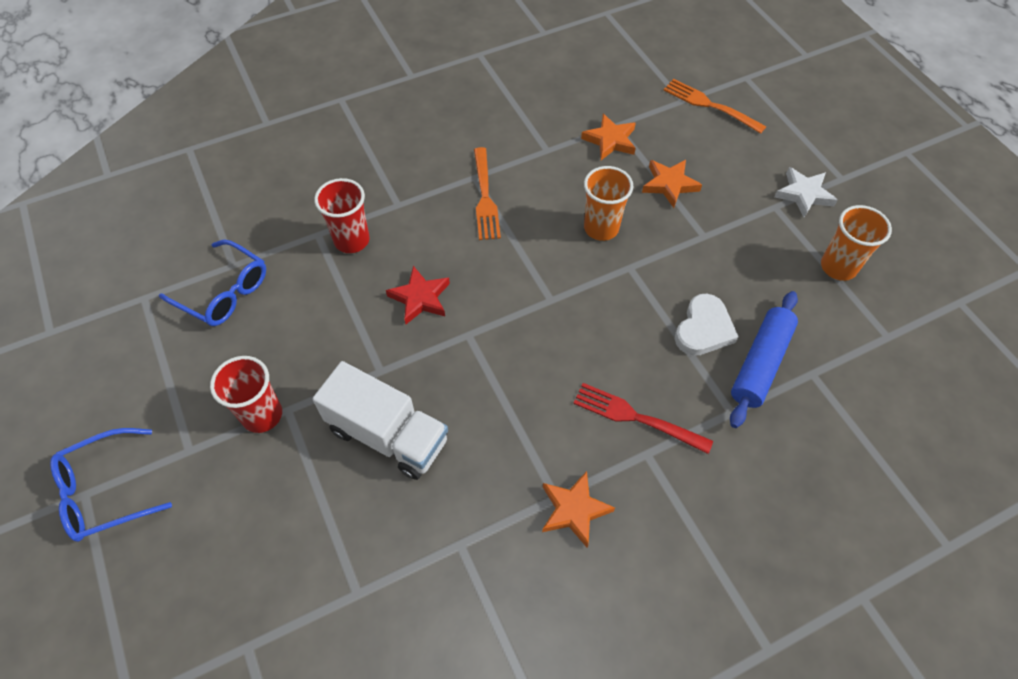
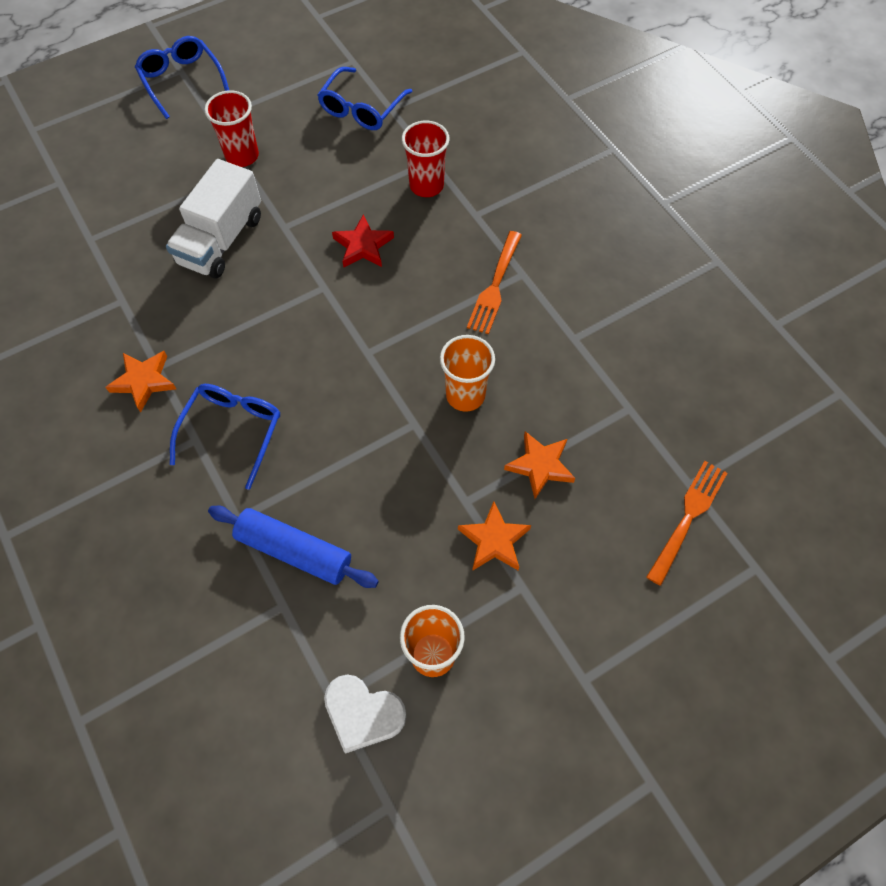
camera: 85 degrees right, 5 degrees up
orange fork [474,147,501,240] -> orange fork turned 60 degrees counterclockwise [467,231,522,334]
red fork [573,383,713,454] -> blue glasses [170,384,280,490]
orange star [581,114,636,160] -> orange star moved to [458,501,531,571]
white heart [675,294,739,356] -> white heart moved to [324,674,407,753]
white star [774,167,838,218] -> none

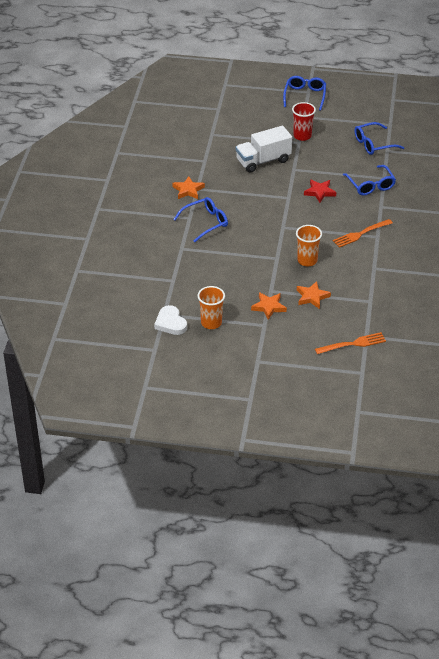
camera: 40 degrees right, 20 degrees down
blue rolling pin [208,506,379,588] -> none
red cup [402,121,449,197] -> blue glasses [343,165,396,196]

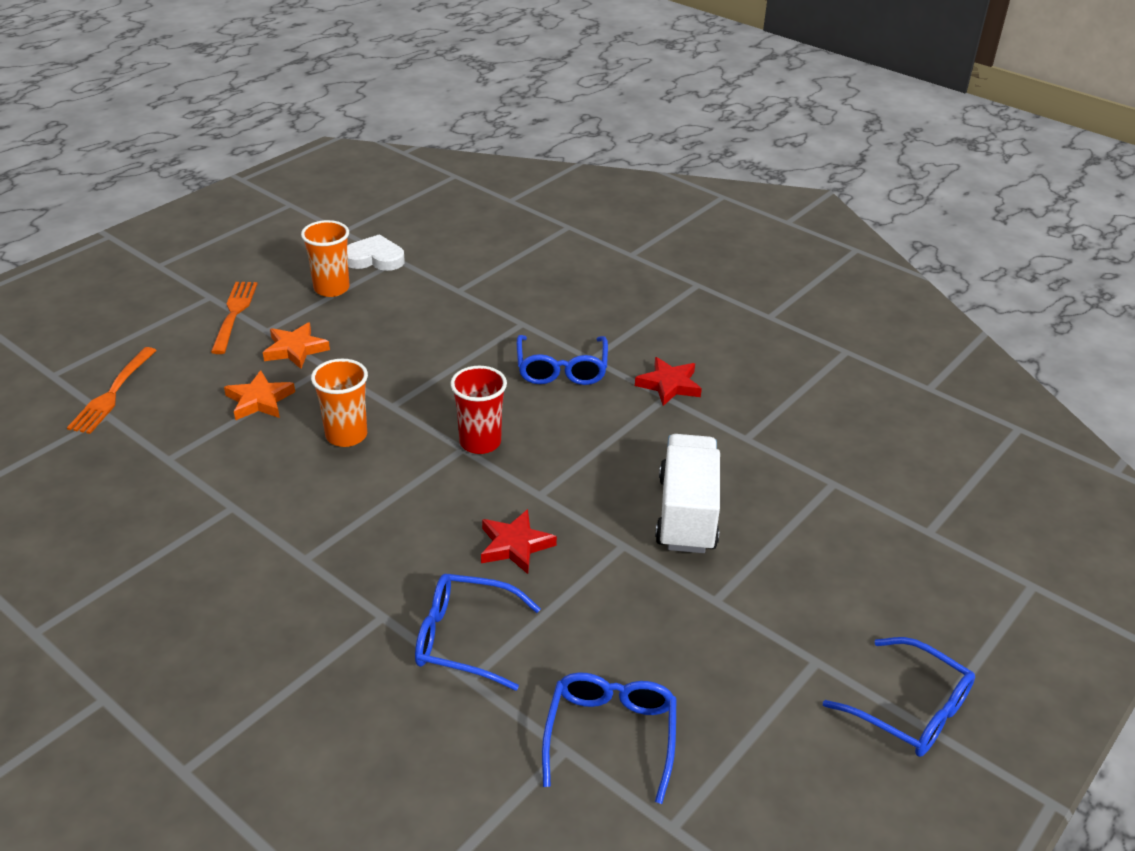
camera: 120 degrees right, 5 degrees down
orange star [172,176,205,199] -> red star [635,357,702,406]
red cup [292,102,316,141] -> red cup moved to [450,366,507,454]
orange fork [333,219,393,248] -> orange fork moved to [211,282,257,354]

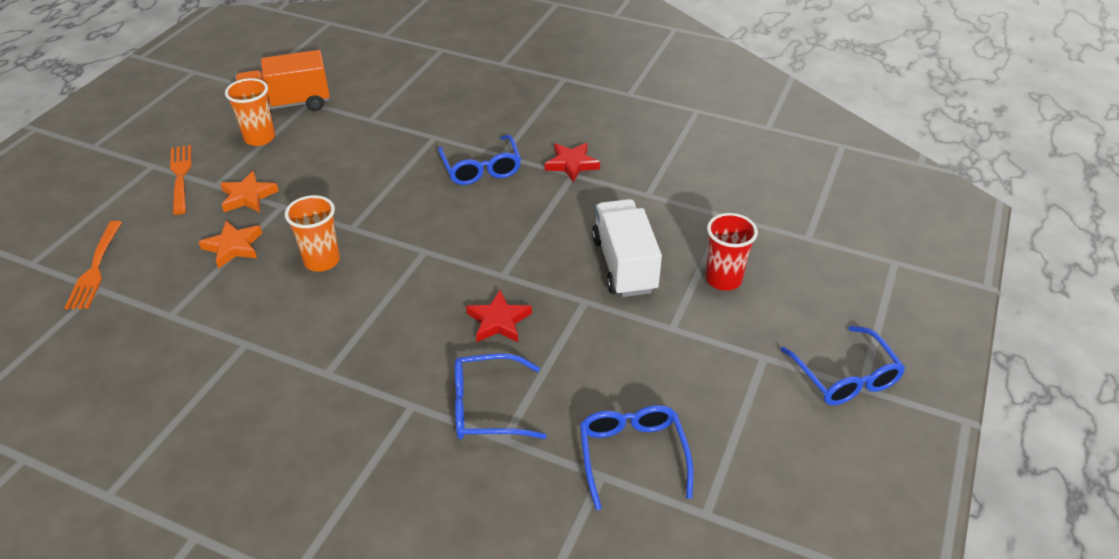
camera: 15 degrees left, 5 degrees up
white heart [347,234,405,271] -> orange truck [235,50,330,111]
red cup [450,366,507,454] -> red cup moved to [705,213,758,291]
blue glasses [823,637,975,757] -> blue glasses turned 45 degrees clockwise [780,326,905,405]

